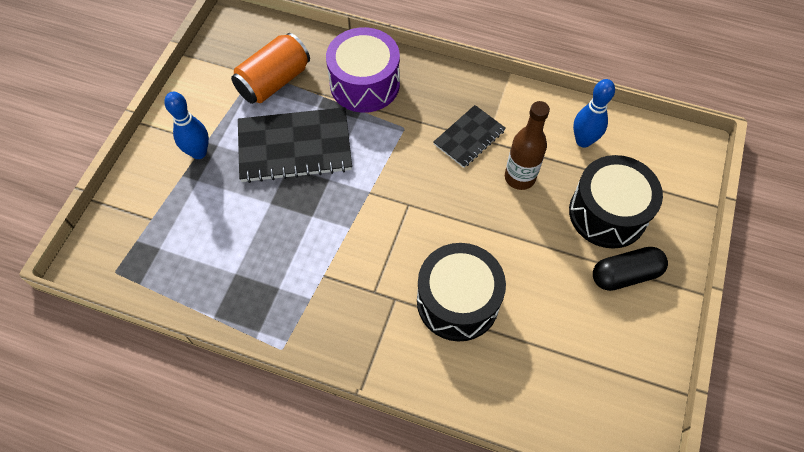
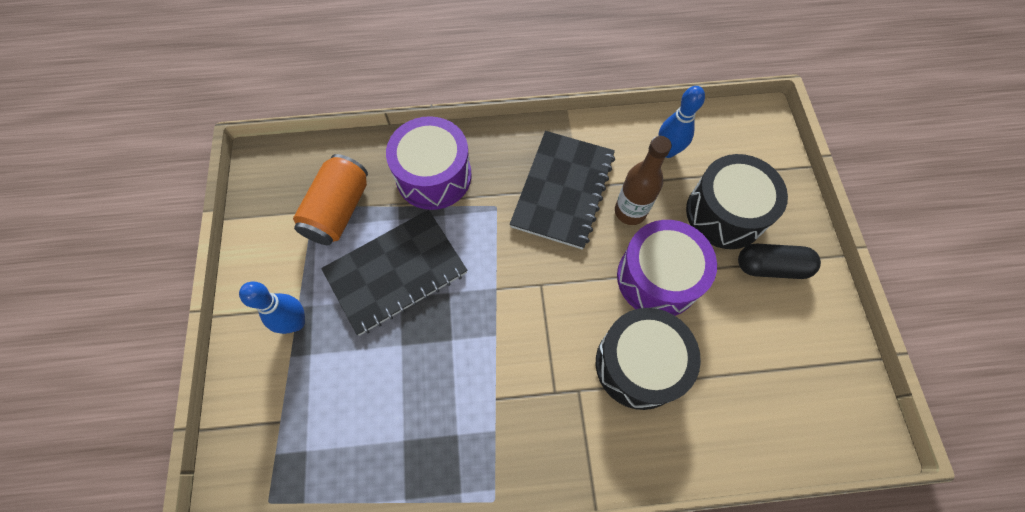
camera: 25 degrees left, 5 degrees up
black notebook [434,105,506,168] -> black notebook [510,131,615,250], size x1.73
black capsule [593,247,668,291] -> black capsule turned 45 degrees clockwise [738,244,821,279]
none -> purple drum [617,220,717,316]

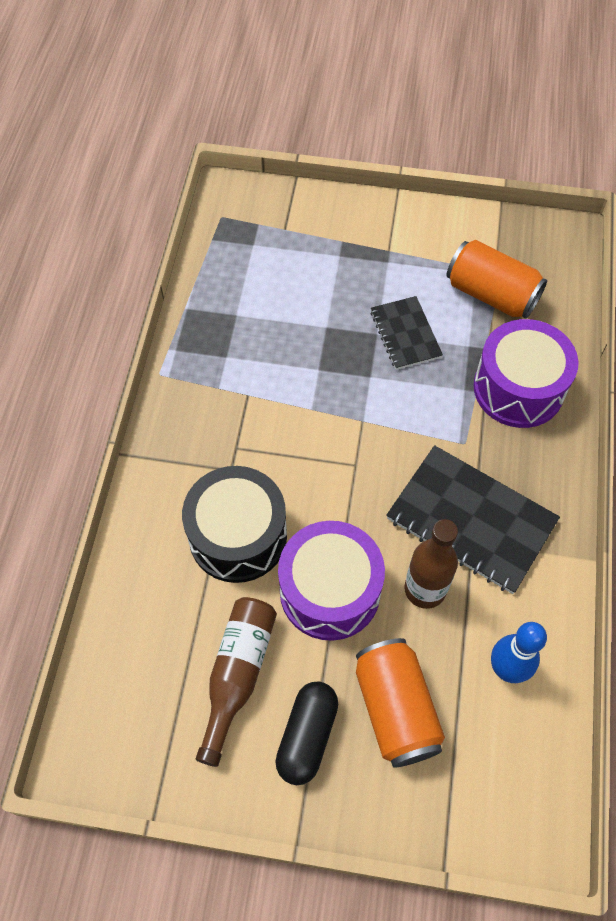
camera: 105 degrees right, 5 degrees down
blue bowling pin [239,281,305,334] -> none
black notebook [321,210,468,336] -> black notebook [371,296,443,370], size x0.58
black drum [686,154,788,249] -> orange can [356,638,445,768]
none -> brown bottle [196,597,277,767]

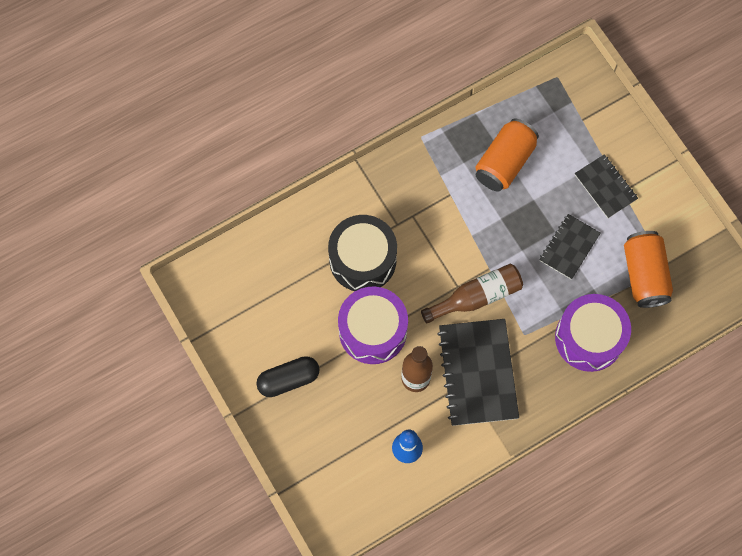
camera: 50 degrees right, 10 degrees up
brown bottle [196,597,277,767] -> brown bottle moved to [421,264,523,323]
orange can [356,638,445,768] -> orange can moved to [475,118,539,192]
none -> black notebook [575,154,638,218]

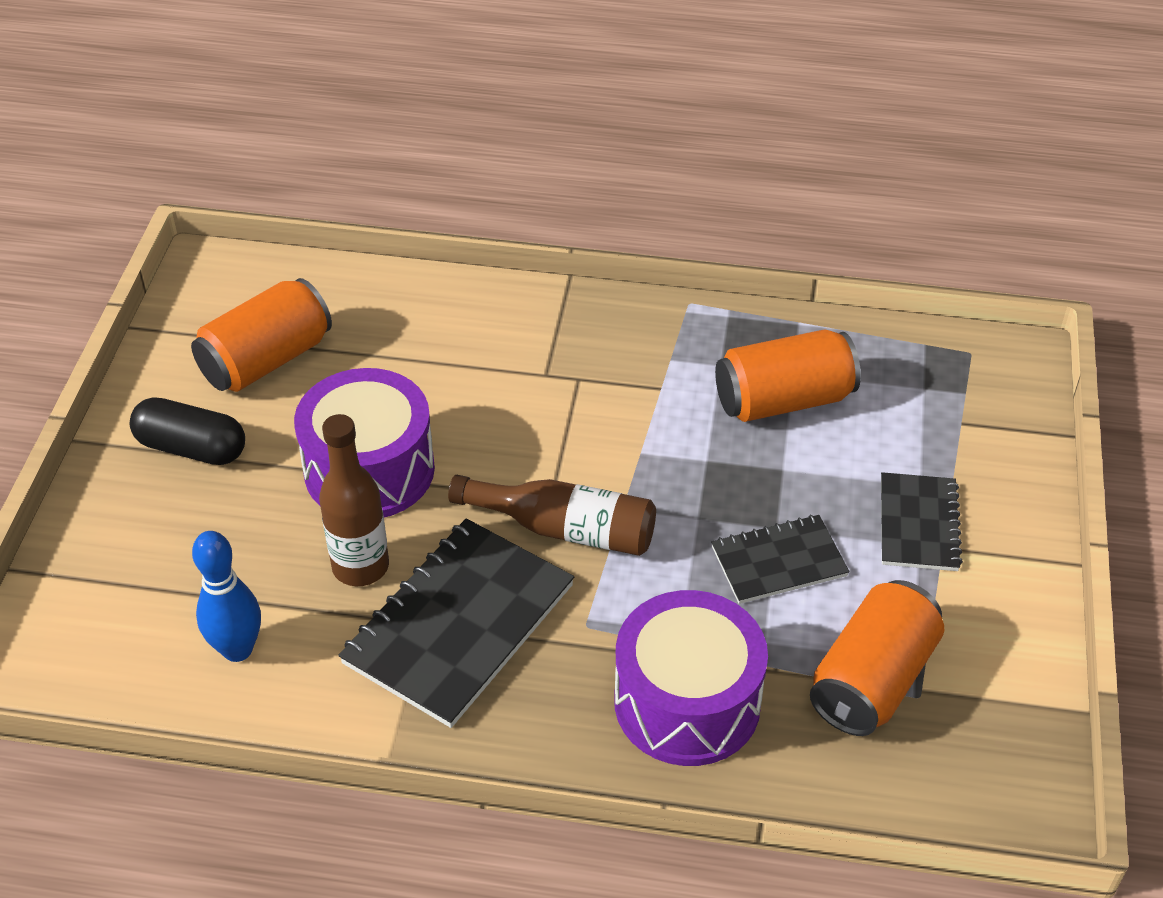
camera: 40 degrees right, 25 degrees down
black drum [328,215,397,291] -> none
none -> orange can [191,278,332,392]

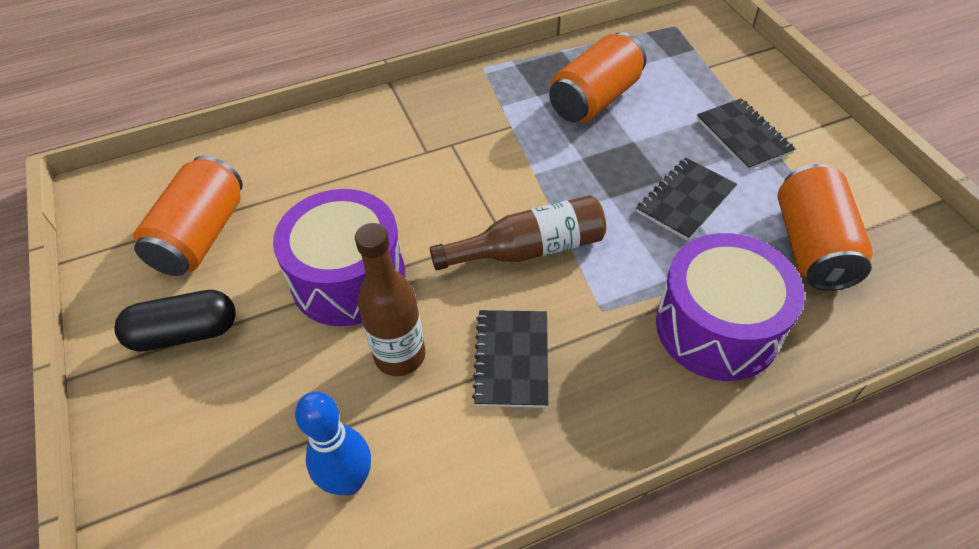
camera: 30 degrees left, 5 degrees up
black notebook [338,518,574,728] -> black notebook [472,310,548,408], size x0.58

